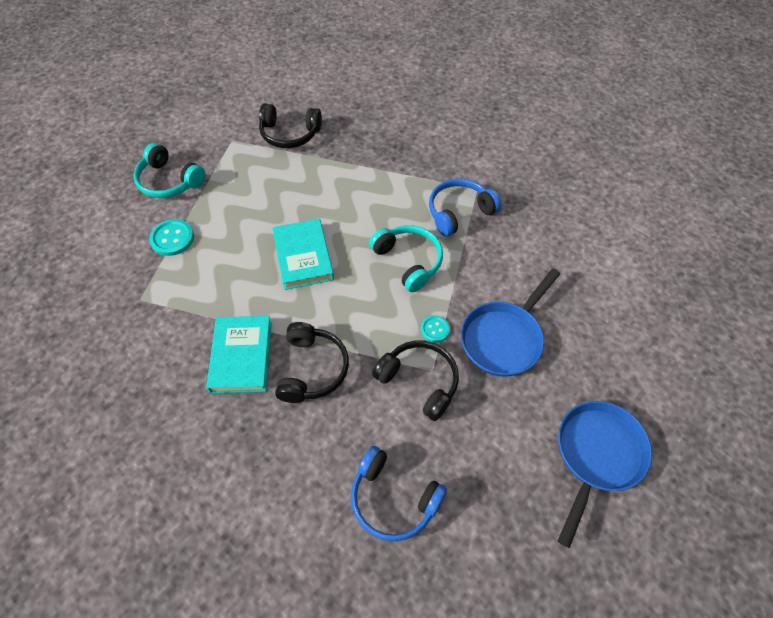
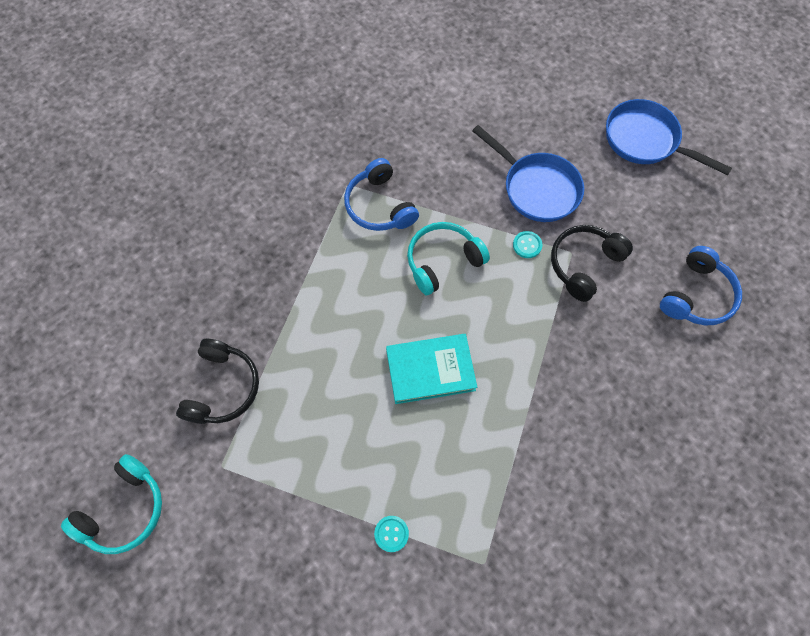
camera: 85 degrees left, 10 degrees up
turquoise headphones [133,143,206,198] -> turquoise headphones moved to [61,454,162,554]
turquoise button [149,219,194,256] -> turquoise button [374,516,409,552], size x0.63
turquoise book [206,316,272,393] -> none
black headphones [275,322,349,403] -> none

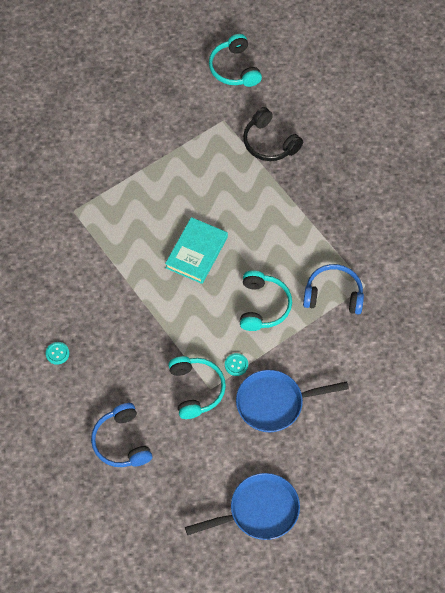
camera: 125 degrees right, 5 degrees down
turquoise button [374,516,409,552] -> turquoise button moved to [46,342,69,365]
black headphones [551,225,633,302] -> turquoise headphones [168,356,226,419]

